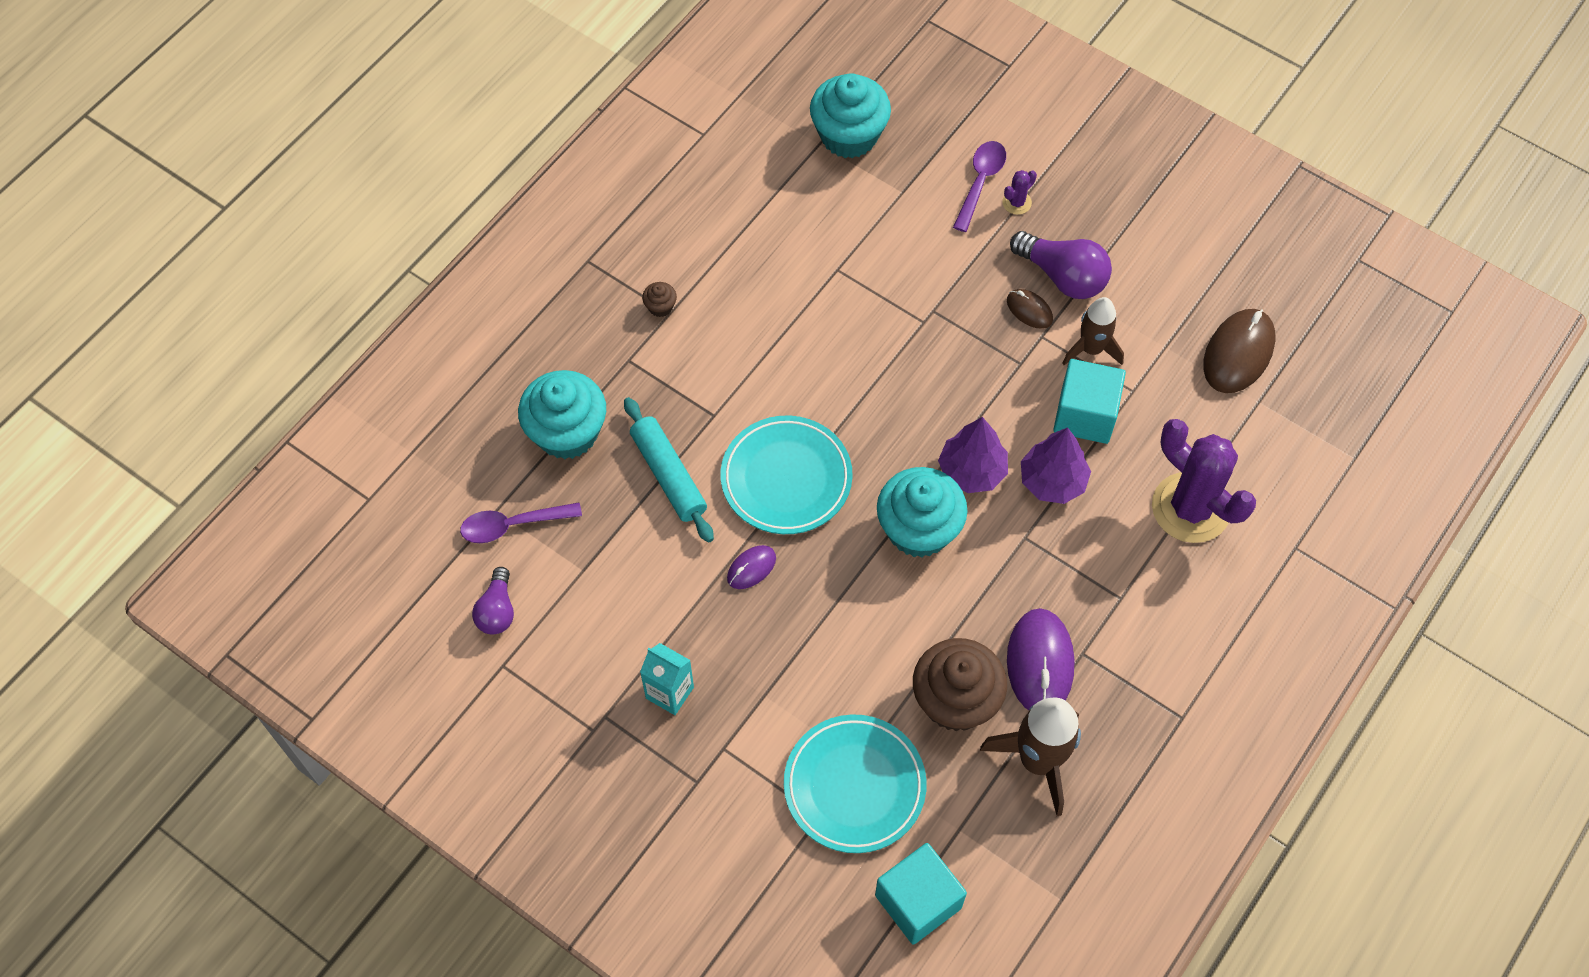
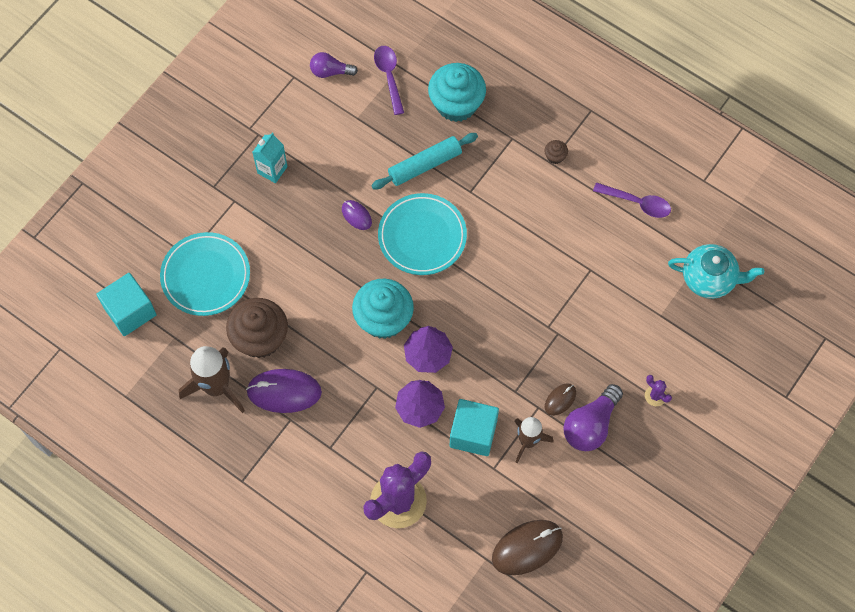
camera: 90 degrees right, 5 degrees up
turquoise cupcake [810,73,891,158] -> turquoise teapot [668,244,764,299]
purple spoon [953,141,1006,232] -> purple spoon moved to [593,182,671,218]
brown mouse [1203,309,1275,393] -> brown mouse turned 60 degrees counterclockwise [492,520,563,575]

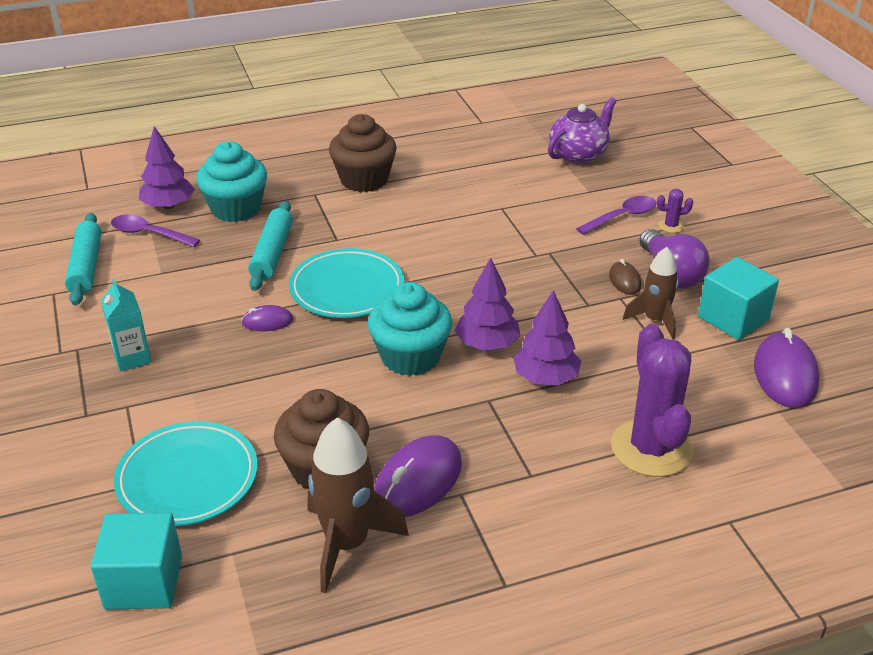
camera: 55 degrees left, 30 degrees down
purple light bulb [310,52,358,78] -> turquoise rolling pin [65,213,102,305]
turquoise cube [450,399,499,456] -> turquoise cube moved to [698,257,779,340]
brown mouse [492,520,563,575] -> purple mouse [754,328,820,408]
brown cupcake [544,140,568,164] -> brown cupcake [329,114,397,192], size x2.45
purple spoon [593,182,671,218] -> purple spoon moved to [576,196,656,235]
turquoise teapot [668,244,764,299] -> purple teapot [548,97,617,164]
none -> purple tree [139,126,195,209]

